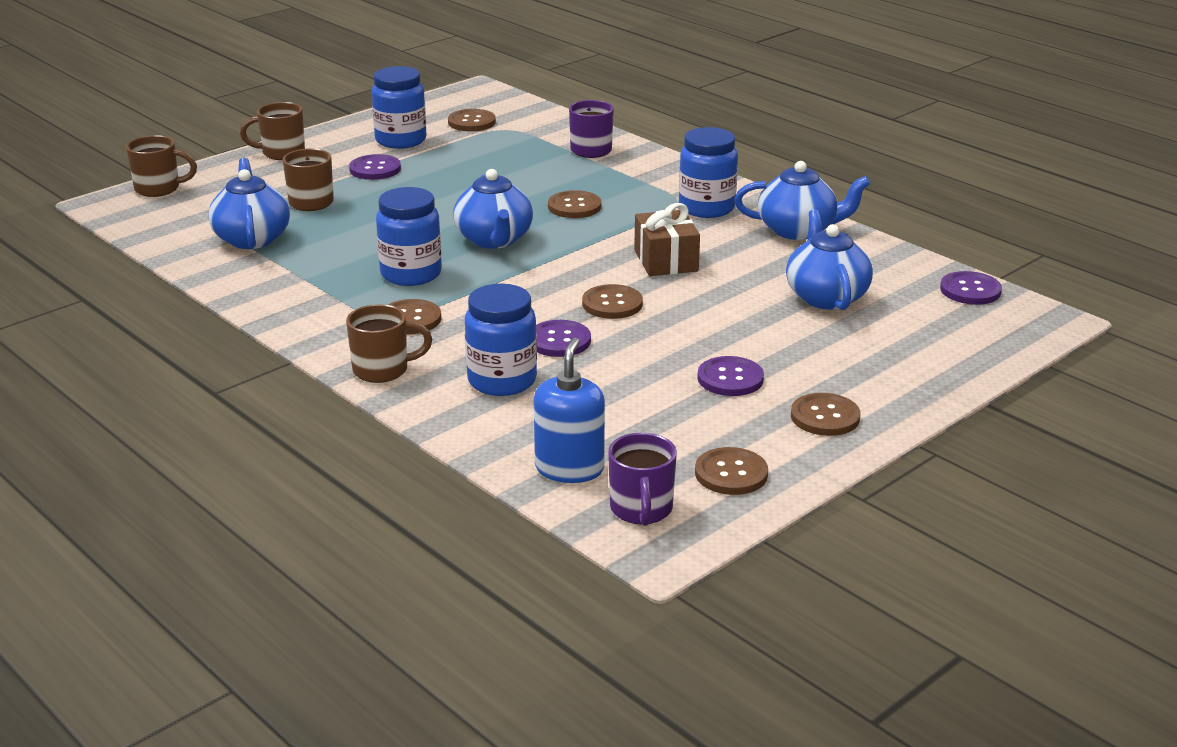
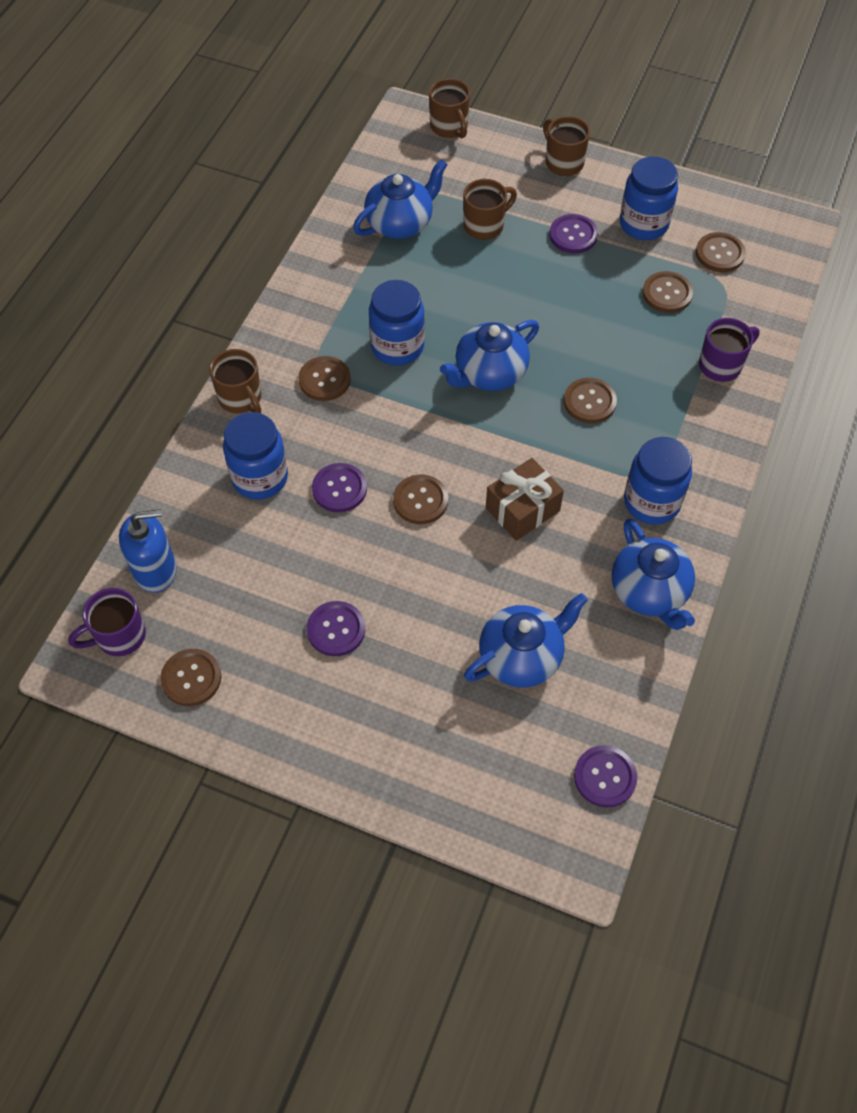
camera: 65 degrees right, 30 degrees up
brown button [791,393,860,436] -> brown button moved to [642,271,693,313]

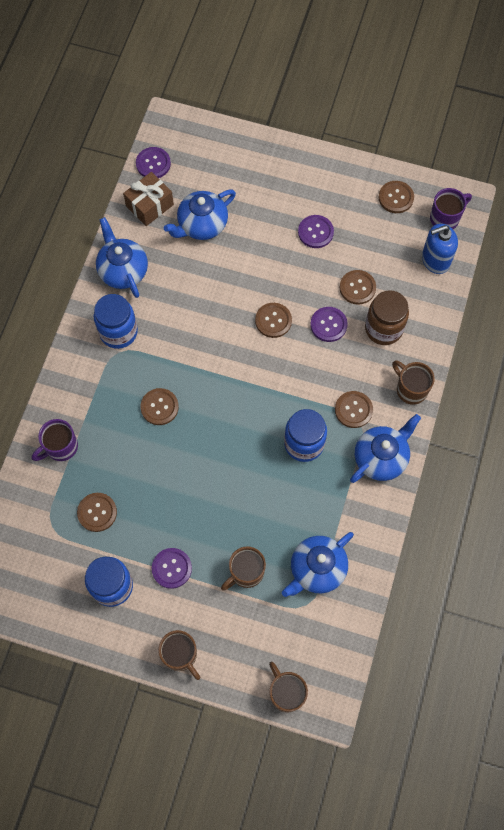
camera: 175 degrees right, 10 degrees up
blue jar [223,412,288,500] -> brown jar [365,290,409,345]
blue teapot [440,320,539,391] -> blue teapot moved to [350,414,421,483]
brown gift [486,458,564,541] -> brown gift moved to [123,172,174,226]
brown button [696,232,746,272] -> brown button moved to [340,270,376,305]

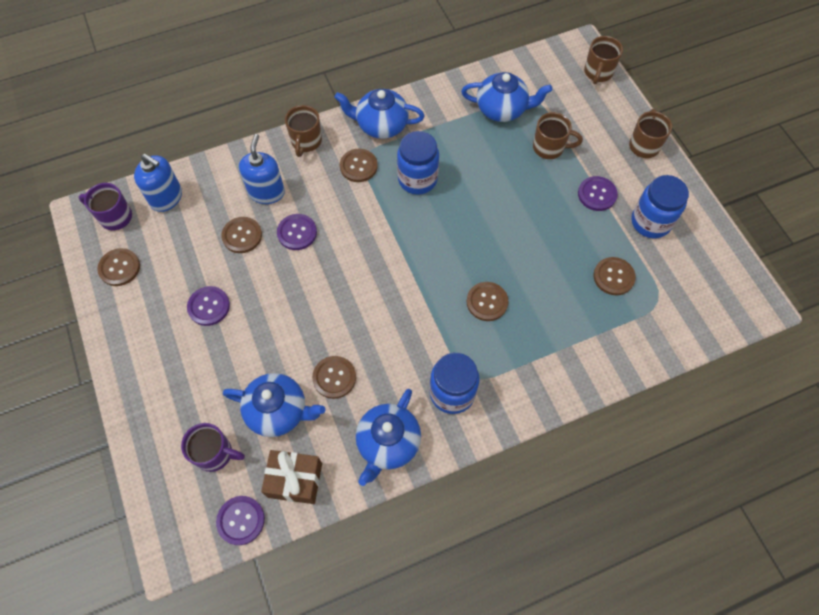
camera: 130 degrees left, 5 degrees down
purple mug [32,419,78,461] -> purple mug moved to [181,423,245,472]
brown button [255,303,292,338] -> brown button moved to [312,356,356,399]
brown jar [365,290,409,345] -> blue soap dispenser [239,134,285,204]

